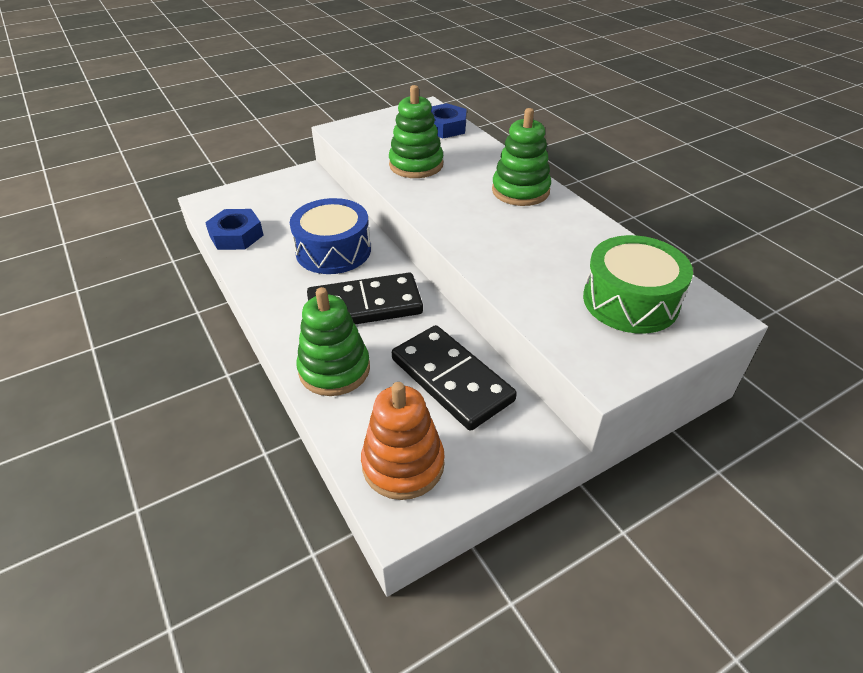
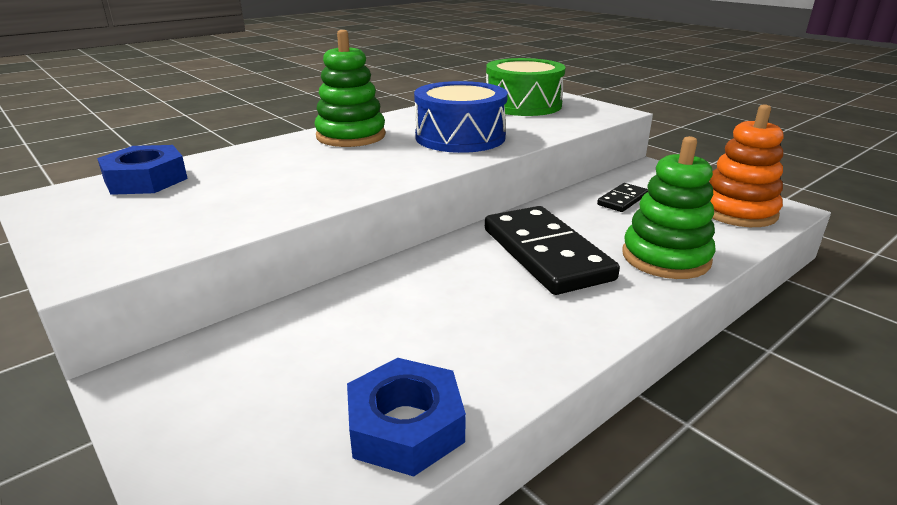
camera: 100 degrees left, 15 degrees down
blue drum [290,198,371,274] -> blue drum moved to [414,81,508,153]
green stacking toy [389,85,443,178] -> none
black domino [392,325,517,431] -> black domino [597,183,648,212], size x0.47

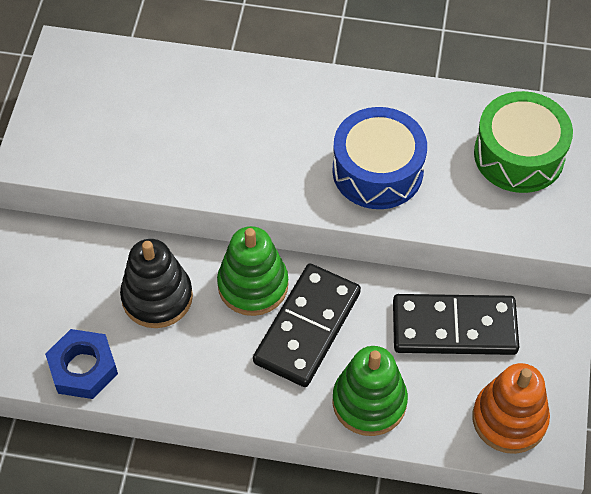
camera: 50 degrees right, 30 degrees up
blue nut [97,145,188,195] -> none
green stacking toy [314,30,386,147] -> green stacking toy moved to [217,226,288,316]
black domino [597,183,648,212] -> black domino [393,294,519,355], size x2.14
none -> black stacking toy [120,239,193,328]

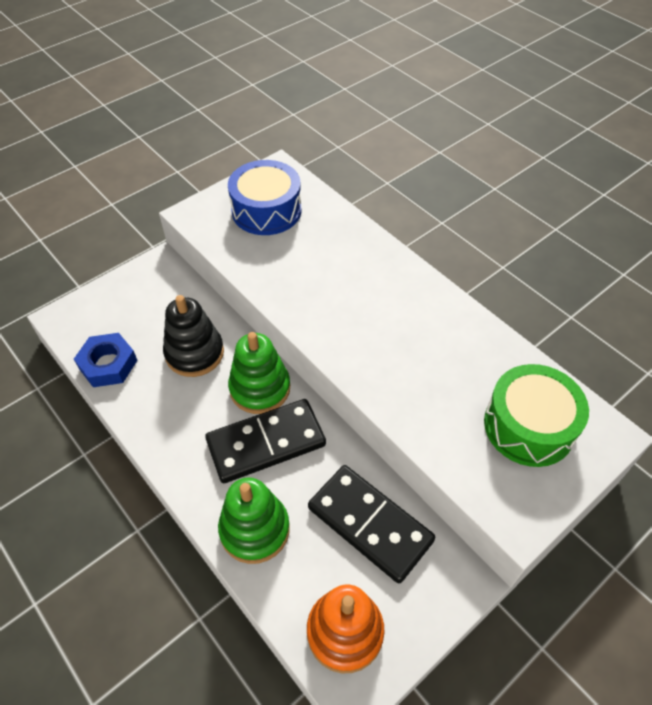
camera: 40 degrees right, 5 degrees down
blue drum [332,107,427,209] -> blue drum moved to [228,160,301,235]

